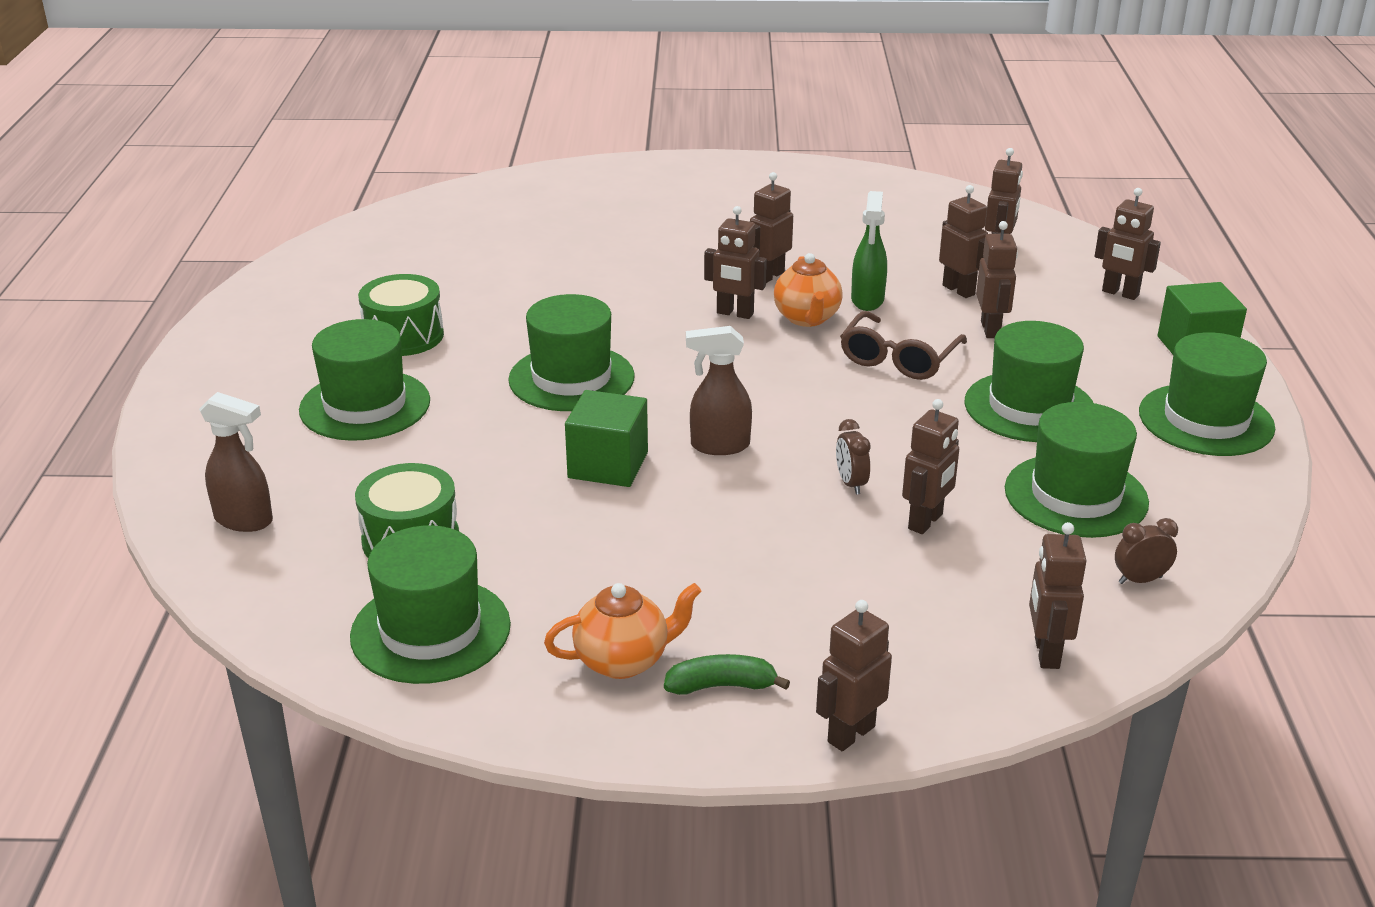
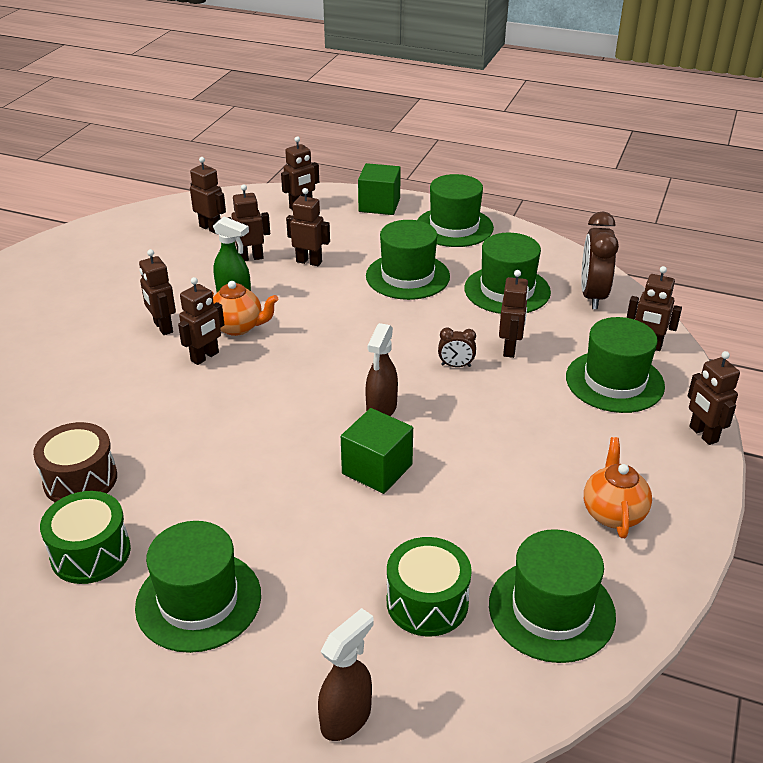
camera: 70 degrees left, 5 degrees up
green hat [508,294,635,411] -> green hat moved to [566,317,665,413]
green banana [664,654,790,695] -> none
brown glasses [840,311,967,380] -> none
brown robot [902,399,959,534] -> brown robot turned 45 degrees clockwise [499,270,529,358]
brown clock [1115,518,1178,584] -> brown clock [581,211,619,310], size x2.04
none -> brown drum [33,422,117,502]

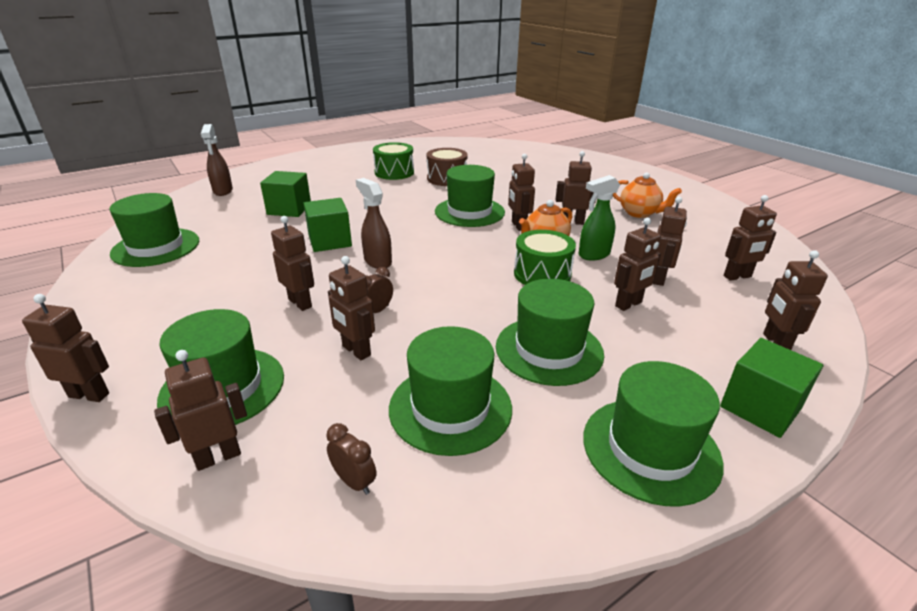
camera: 125 degrees right, 5 degrees down
green hat [135,521,261,653] -> green hat moved to [435,165,505,227]
green drum [387,537,472,637] -> green drum moved to [514,230,576,285]
brown clock [581,211,619,310] -> brown clock [326,423,377,495], size x0.49
orange teapot [584,437,652,538] -> orange teapot moved to [613,172,682,218]
none -> green cube [260,171,311,217]
none -> brown robot [271,216,314,311]

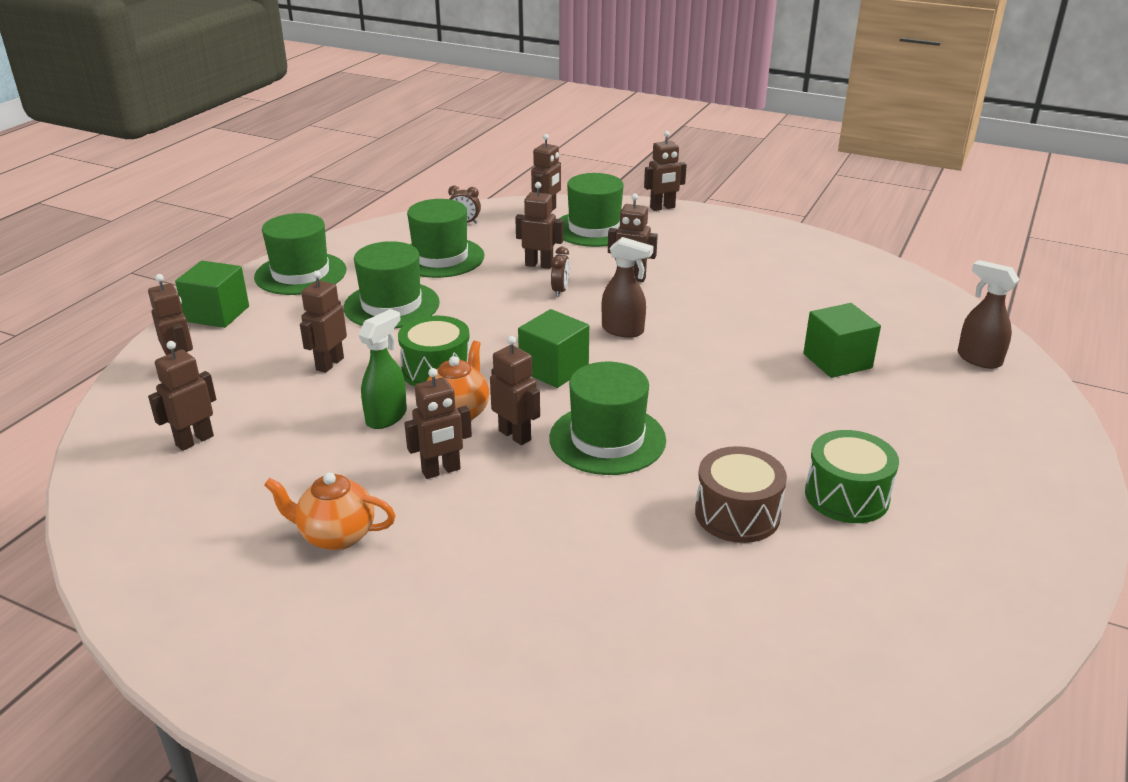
camera: 150 degrees right, 0 degrees up
green hat [109,193,199,267] -> none
green cube [303,198,352,252] -> green cube moved to [518,309,589,388]
brown robot [653,197,687,286] -> none

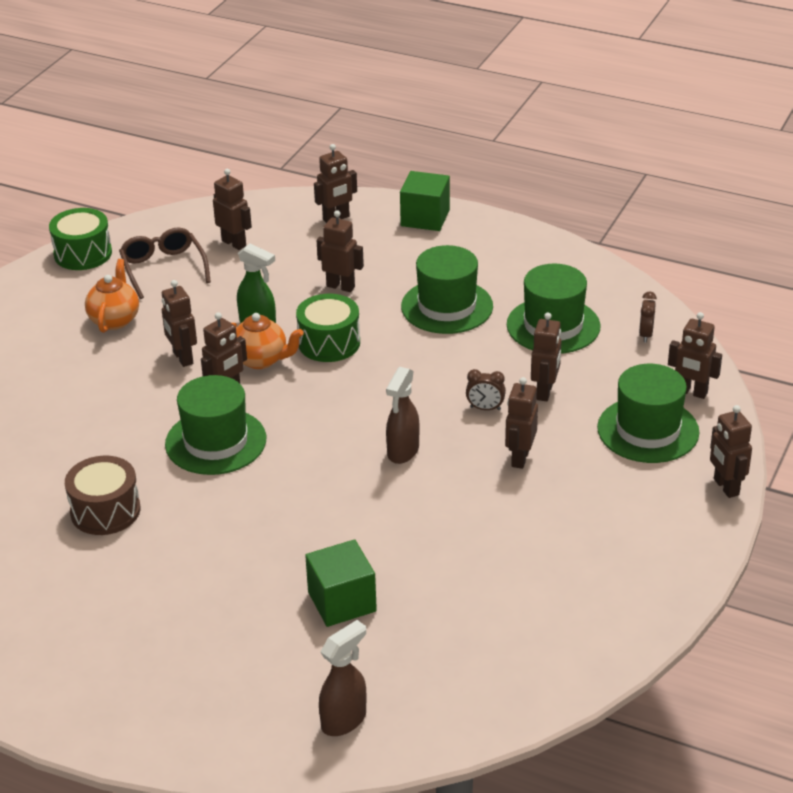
camera: 90 degrees right, 5 degrees up
green hat [254,213,346,295] -> none
green cube [518,309,589,388] -> none
green drum [805,430,899,523] -> green drum moved to [49,208,112,270]
none -> brown glasses [119,227,211,299]

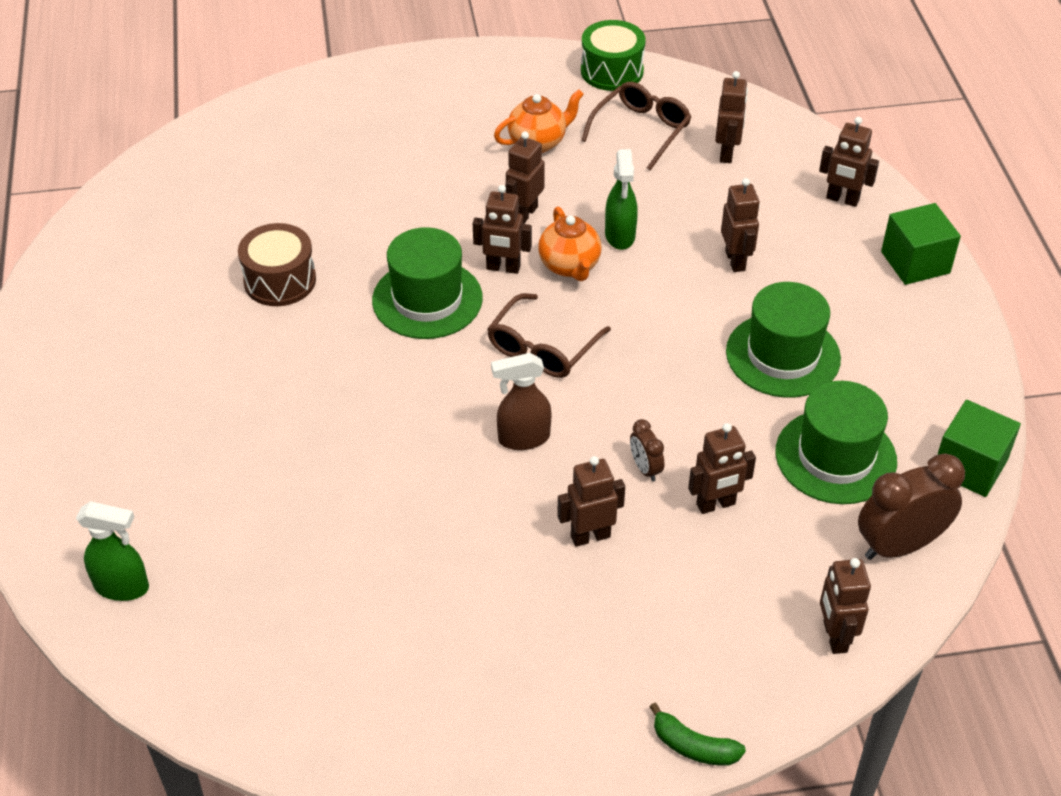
camera: 55 degrees right, 10 degrees up
green drum [296,294,360,362] -> none
green cube [305,539,377,627] -> green cube moved to [937,400,1021,497]
brown spray bottle [319,620,366,736] -> green spray bottle [76,501,149,601]
green hat [597,364,700,463] -> none
brown clock [639,291,657,343] -> brown clock [858,453,965,560], size x2.04
brown robot [710,405,752,498] -> green banana [649,703,746,766]
none -> brown glasses [487,293,611,378]

